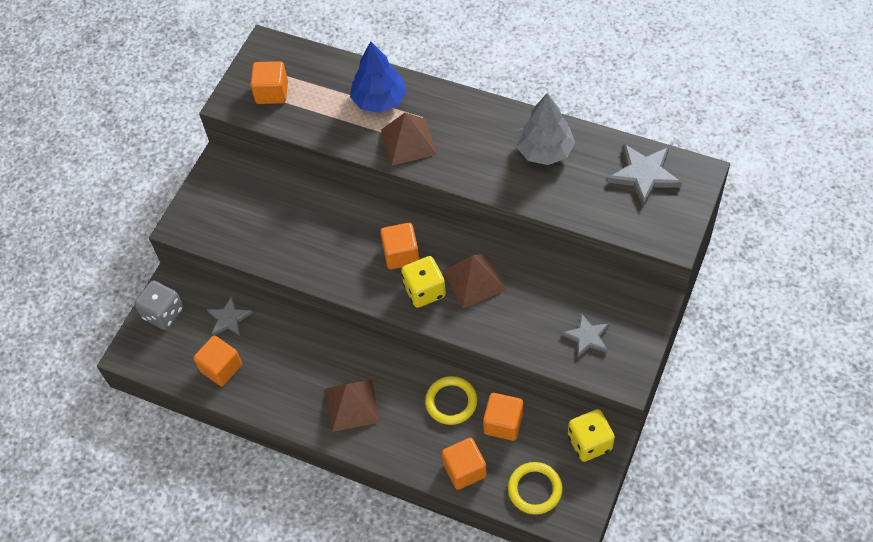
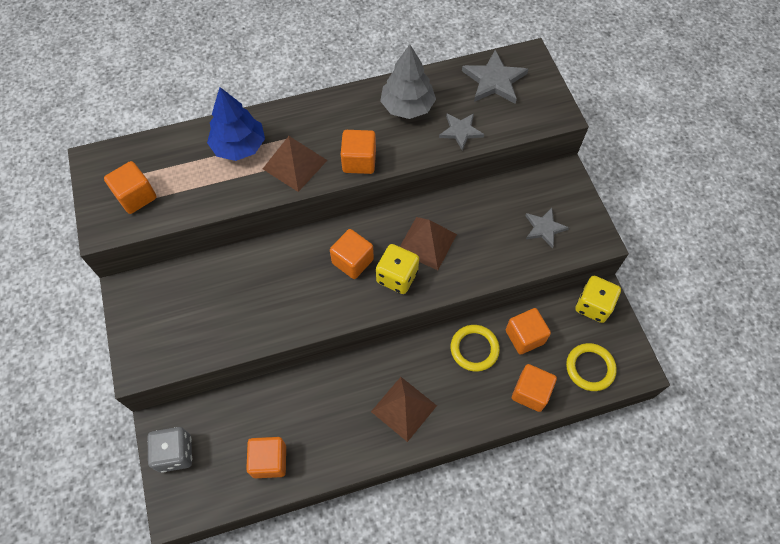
camera: 45 degrees left, 5 degrees up
grey star [207,296,253,336] -> grey star moved to [439,113,484,151]
none -> orange cube [341,130,376,174]

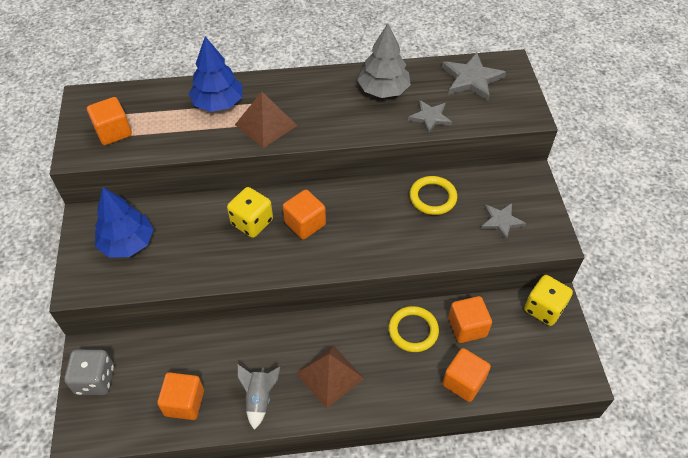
camera: 10 degrees right, 10 degrees down
orange cube [341,130,376,174] -> none
yellow dice [376,244,419,294] -> yellow dice moved to [227,187,273,238]
brown pyramid [400,217,457,270] -> none
yellow ring [566,343,617,391] -> yellow ring moved to [409,176,457,215]
none -> blue tree [95,187,154,258]
none -> grey rocket [237,364,280,430]

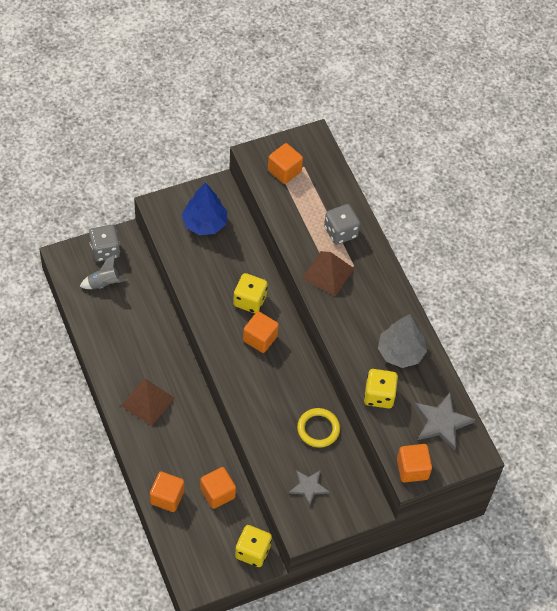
camera: 70 degrees right, 5 degrees up
orange cube [157,372,204,420] -> orange cube moved to [397,444,432,483]
blue tree [189,36,242,112] -> grey dice [324,204,360,245]
grey rocket [237,364,280,430] -> grey rocket moved to [79,255,128,289]
yellow ring [388,306,439,352] -> none
grey star [408,100,452,134] -> yellow dice [364,369,398,409]

